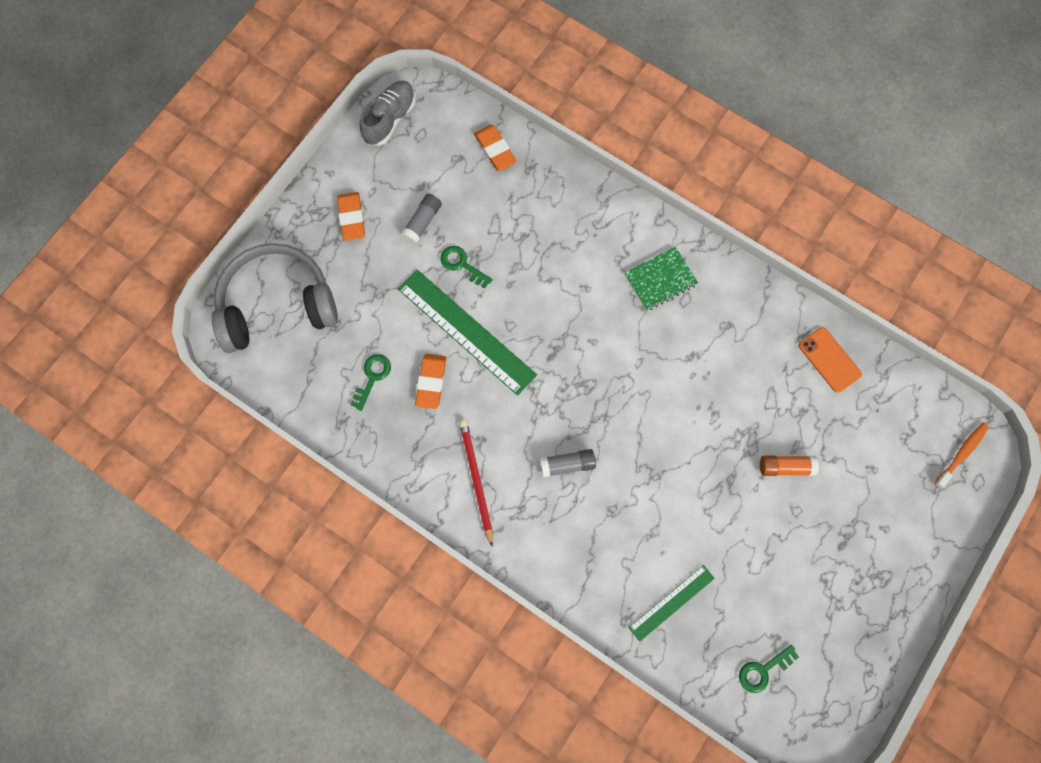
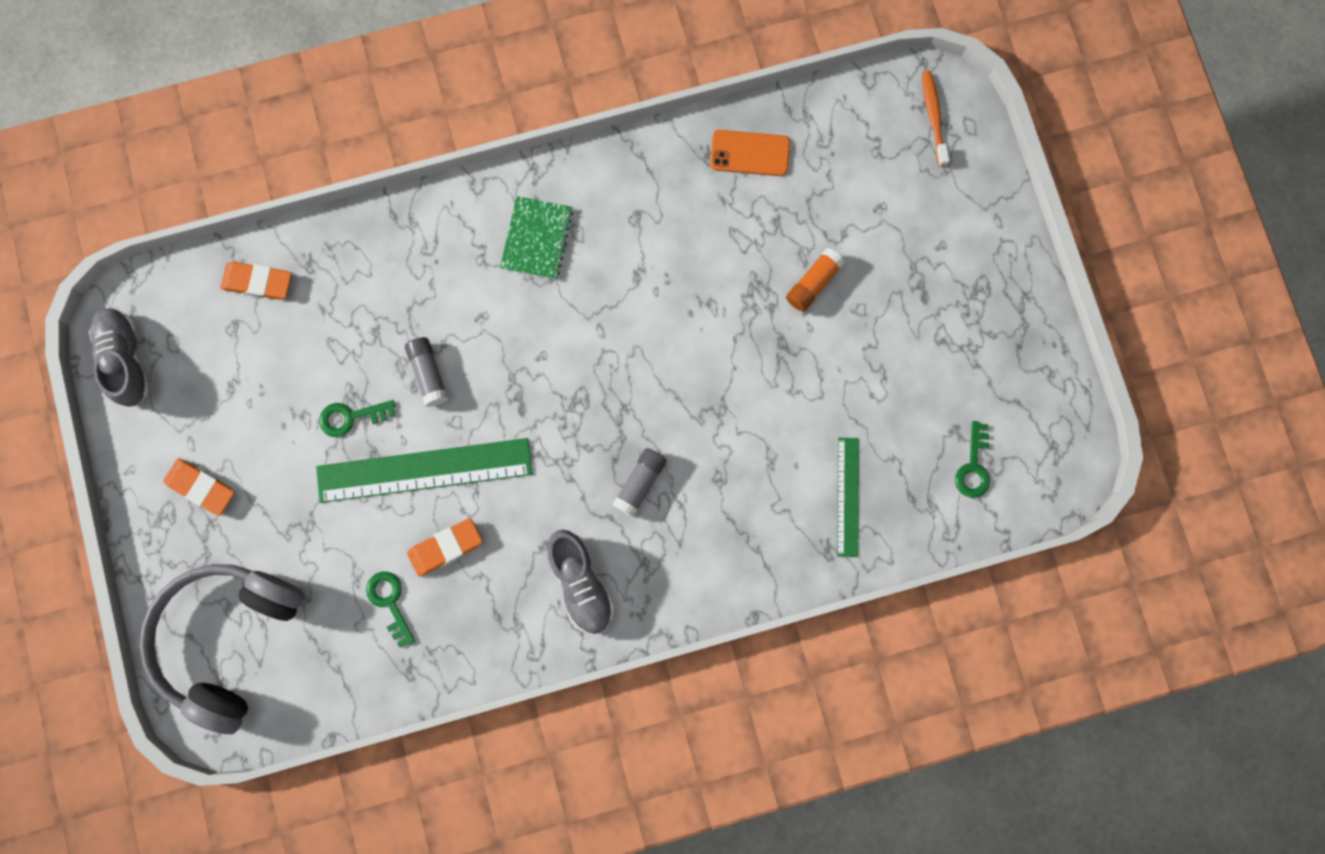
camera: 50 degrees left, 5 degrees up
grey glue stick [401,194,442,245] -> grey glue stick moved to [405,337,449,407]
orange eraser [415,354,446,409] -> orange eraser turned 75 degrees counterclockwise [407,518,483,577]
red pencil [459,420,493,546] -> grey shoe [547,530,614,635]

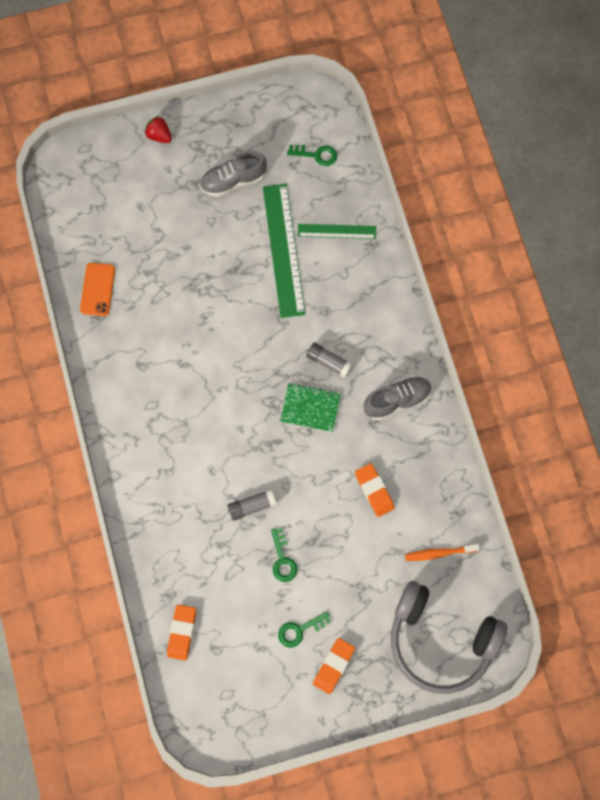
camera: 90 degrees left, 5 degrees down
grey shoe [89,308,151,407] -> grey shoe moved to [200,151,267,197]
green ruler [316,438,533,503] -> green ruler moved to [263,184,305,318]
green key [366,572,415,648] -> green key moved to [278,611,331,648]
green notebook [500,196,573,279] -> green notebook moved to [280,383,341,432]
orange glue stick [786,248,845,312] -> none
orange toothbrush [922,71,950,167] -> orange toothbrush moved to [405,544,480,561]
none -> red strawberry [145,116,172,143]

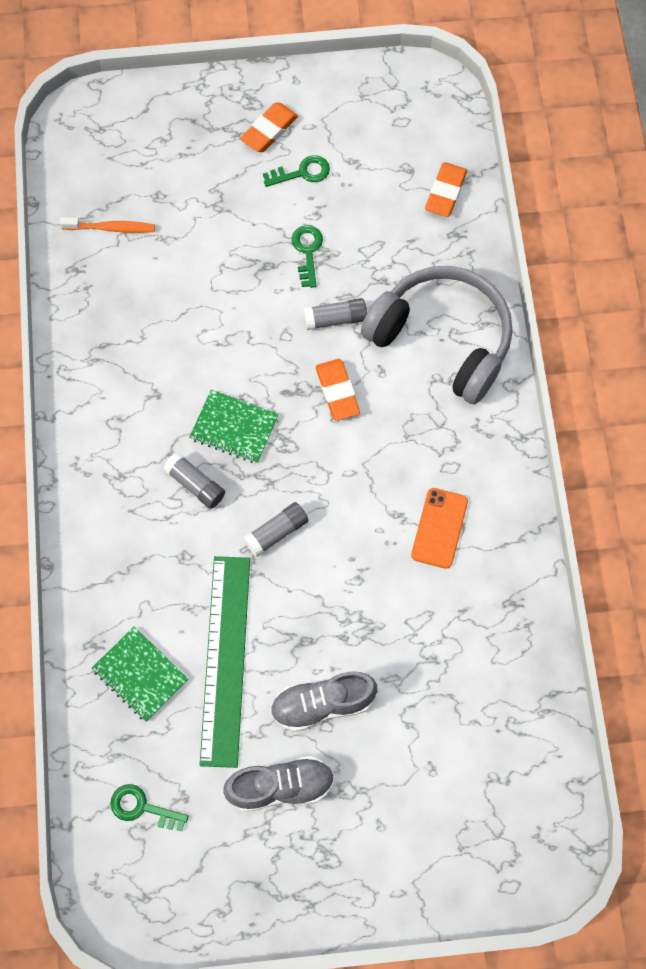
camera: 170 degrees left, 5 degrees down
orange phone [80,263,115,316] -> orange phone moved to [411,488,468,569]
red strawberry [145,116,172,143] -> none
green ruler [298,224,376,239] -> green notebook [92,626,188,722]
orange eraser [355,463,395,517] -> orange eraser moved to [316,359,360,421]
grey shoe [364,375,432,420] -> grey shoe moved to [270,671,377,732]
grey headphones [391,581,507,694] -> grey headphones moved to [361,266,513,405]
none -> grey glue stick [243,502,309,557]

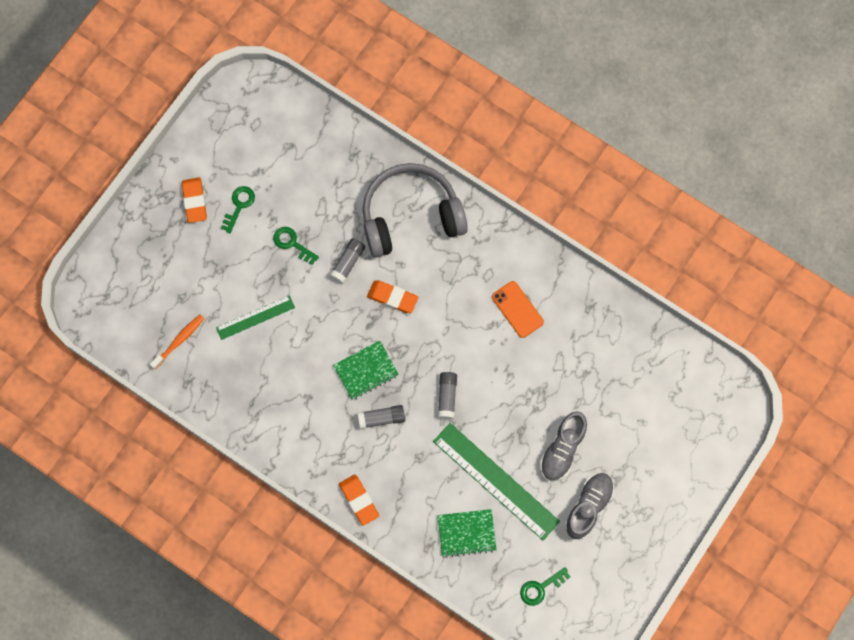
camera: 50 degrees left, 5 degrees up
orange eraser [425,162,467,217] -> orange eraser moved to [339,474,379,526]
none -> green ruler [216,296,295,340]

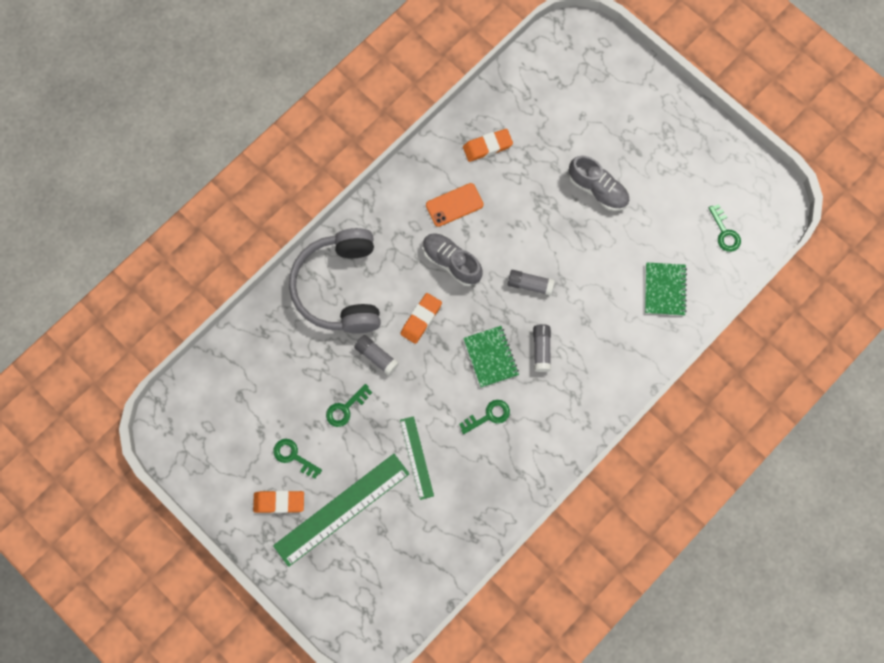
camera: 80 degrees left, 0 degrees up
orange toothbrush [150,315,204,369] -> none
orange eraser [339,474,379,526] -> orange eraser moved to [463,129,513,162]
green ruler [433,423,560,540] -> green ruler moved to [273,454,410,567]
grey shoe [564,473,614,539] -> grey shoe moved to [423,233,482,286]
none -> green key [459,400,510,434]

